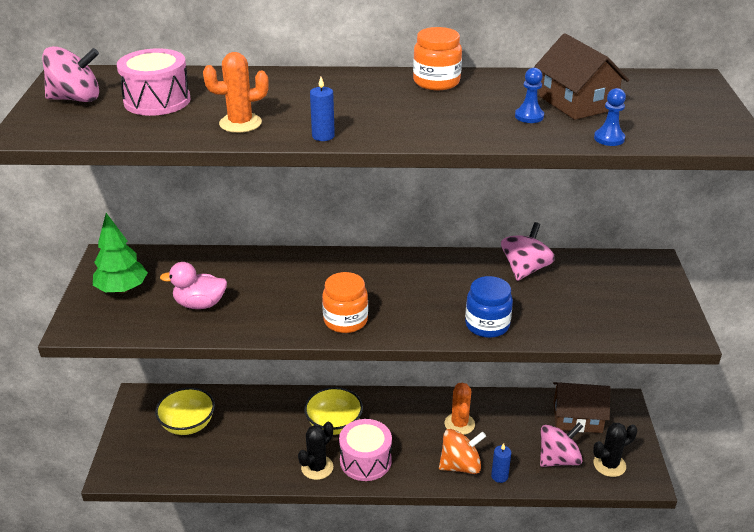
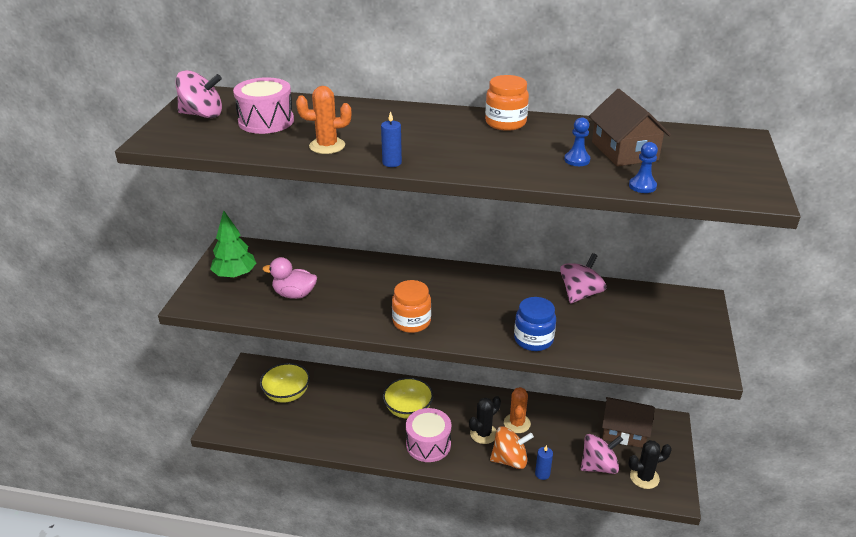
camera: 10 degrees right, 0 degrees up
black cactus [298,422,333,480] -> black cactus moved to [469,396,501,444]

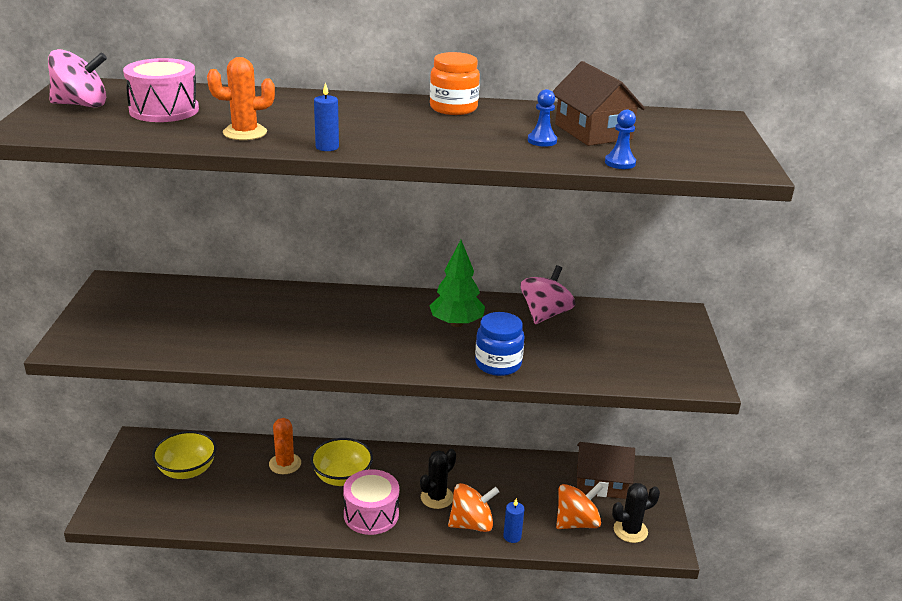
camera: 10 degrees left, 5 degrees down
green tree [210,210,256,279] -> green tree moved to [430,240,485,327]
pink duck [262,257,317,299] -> none
orange jar [392,280,431,333] -> none
orange cactus [504,387,531,433] -> orange cactus moved to [269,418,301,474]
pink spinning top [581,434,623,474] -> orange spinning top [556,483,603,529]

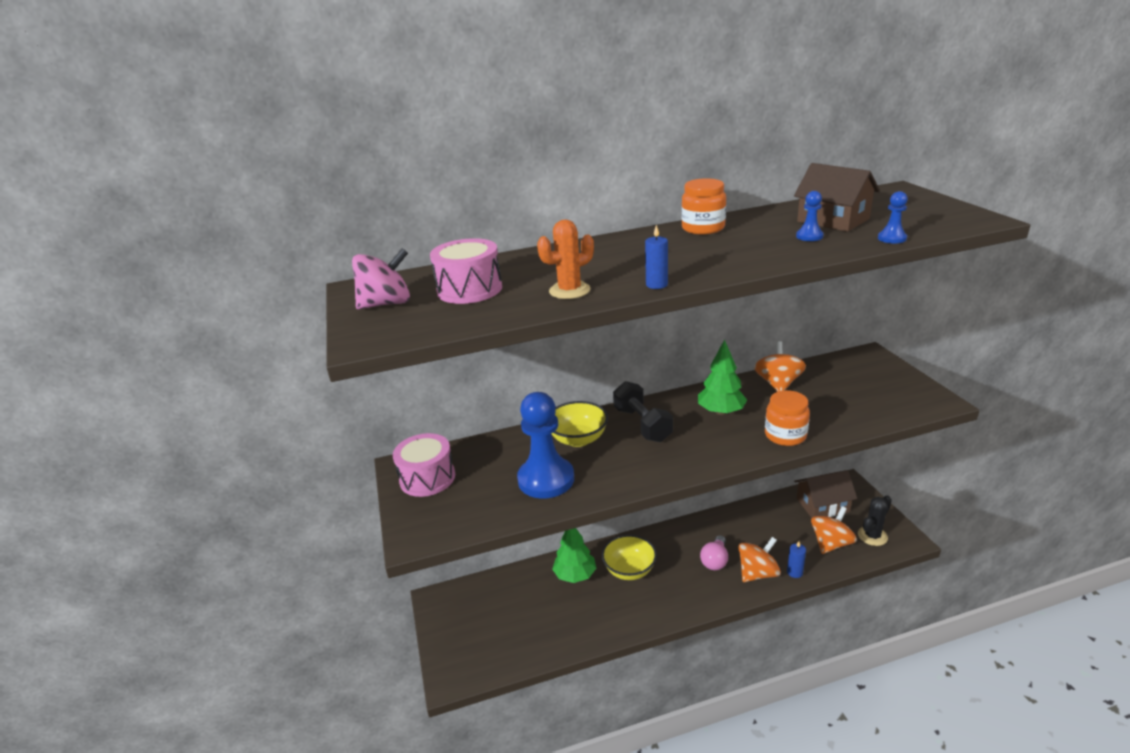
camera: 15 degrees left, 0 degrees up
yellow bowl [152,431,217,479] -> yellow bowl moved to [551,401,608,447]
orange cactus [269,418,301,474] -> green tree [552,528,596,583]
pink drum [343,469,399,535] -> pink drum moved to [393,433,455,497]
black cactus [420,449,456,509] -> pink light bulb [700,535,728,570]
blue jar [475,312,525,376] -> orange jar [765,390,810,446]
pink spinning top [521,265,575,324] -> orange spinning top [754,341,806,392]
none -> blue pawn [517,392,574,499]
none -> black dumbbell [613,381,673,442]

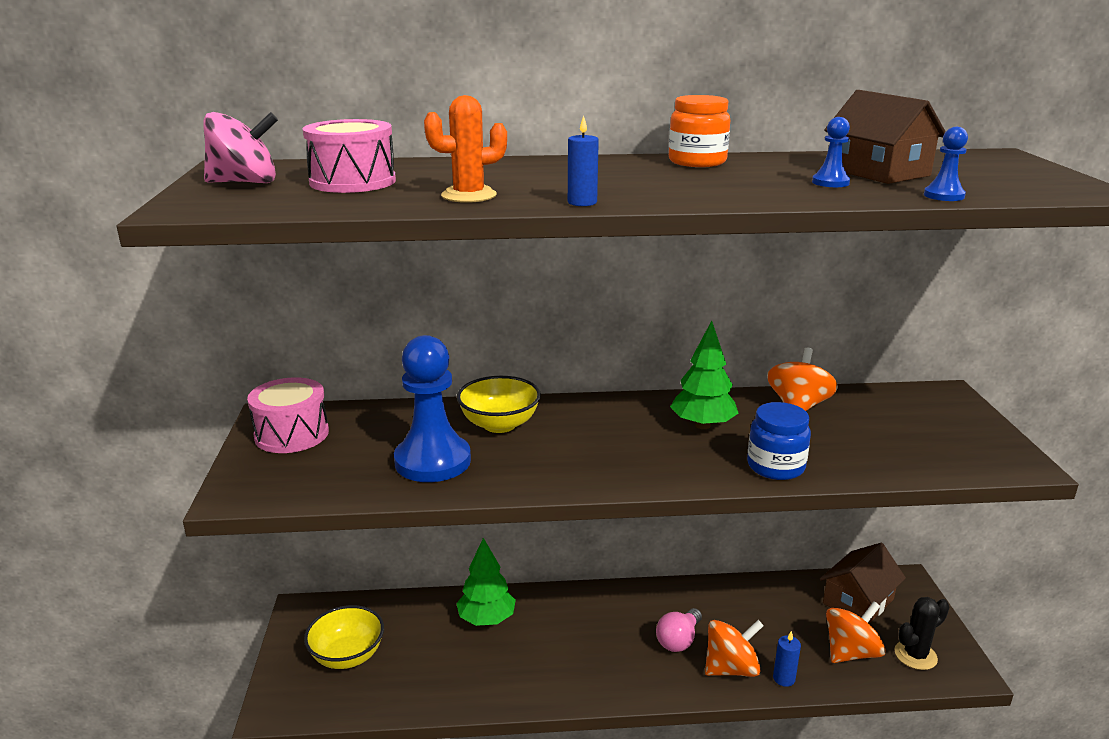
camera: 10 degrees right, 5 degrees down
yellow bowl [602,535,657,580] -> yellow bowl moved to [304,605,384,669]
black dumbbell [613,381,673,442] -> none
orange jar [765,390,810,446] -> blue jar [747,402,811,480]
brown house [794,470,857,518] -> brown house turned 45 degrees counterclockwise [820,543,906,624]

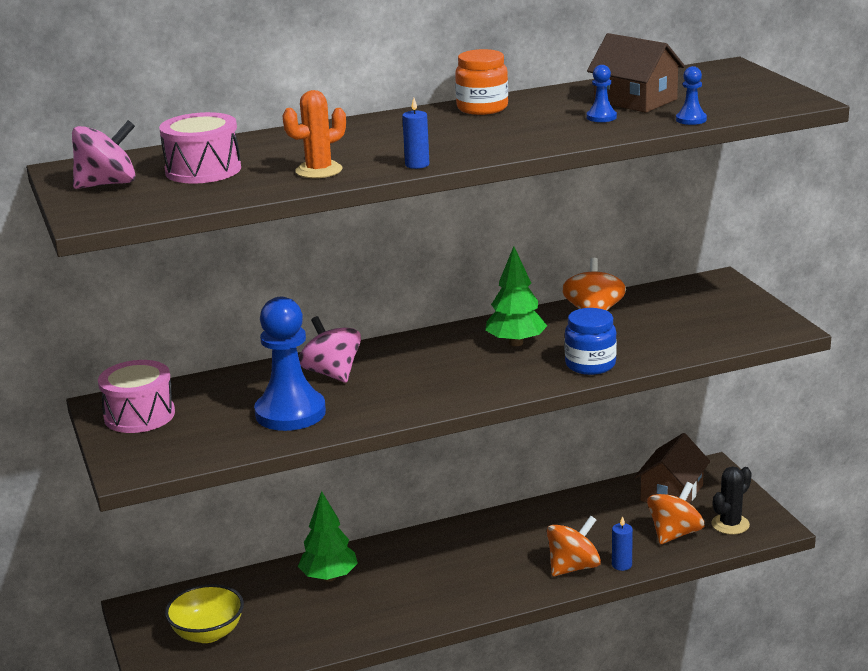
camera: 15 degrees left, 0 degrees up
yellow bowl [457,376,541,433] -> pink spinning top [299,316,361,383]
pink light bulb [656,608,702,652] -> none

